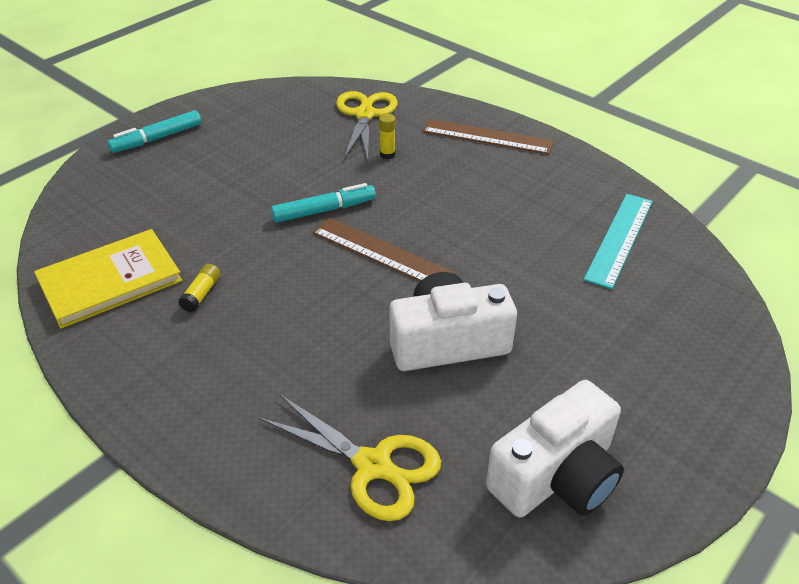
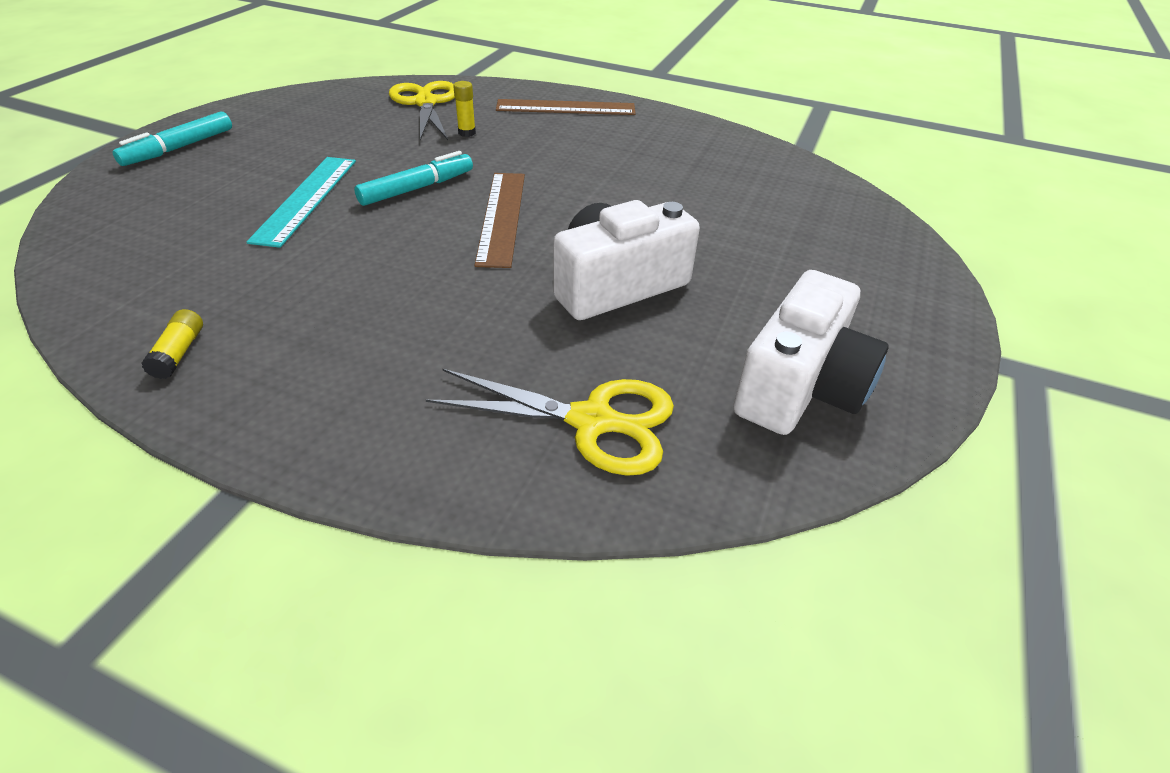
camera: 20 degrees left, 0 degrees up
yellow book [34,229,182,329] -> none
yellow glue stick [178,264,221,312] -> yellow glue stick moved to [141,309,203,379]
brown ruler [313,218,455,281] -> brown ruler turned 75 degrees clockwise [474,173,525,268]
turquoise ruler [583,194,653,289] -> turquoise ruler moved to [246,157,356,248]

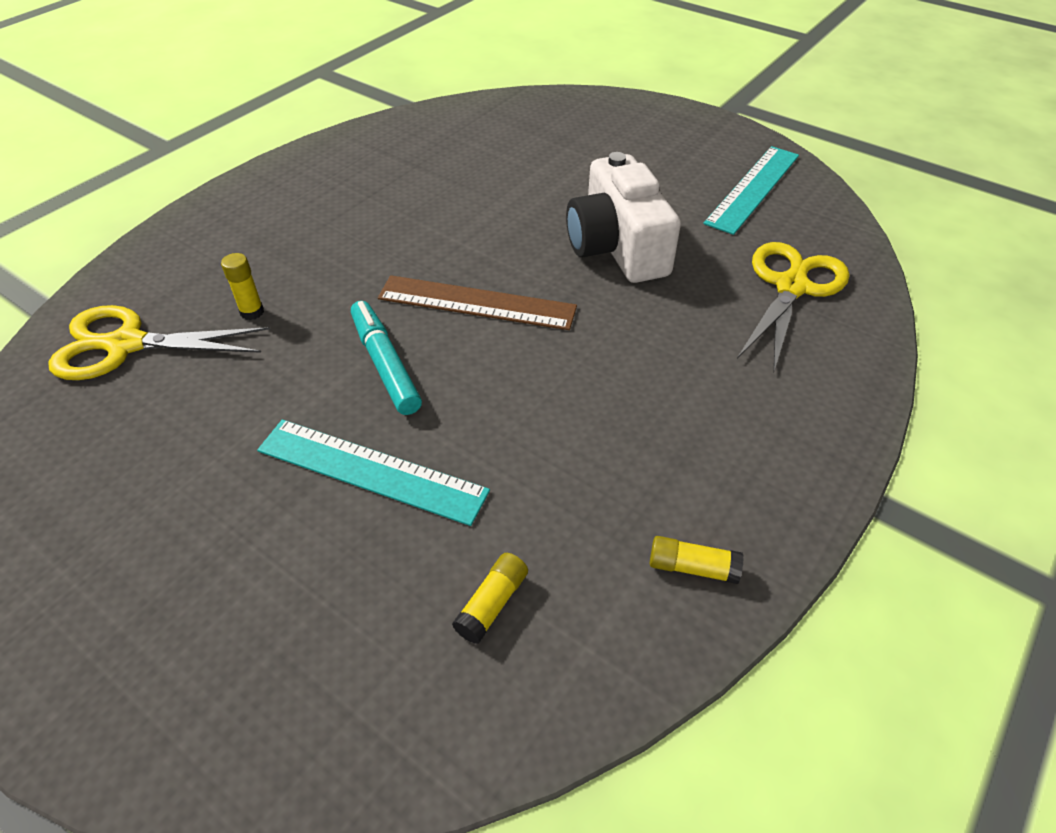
camera: 75 degrees left, 5 degrees up
turquoise marker [112,111,232,166] -> none
brown ruler [496,99,636,115] -> none
white camera [733,270,889,435] -> turquoise ruler [703,146,799,235]
none -> yellow glue stick [452,553,528,644]

